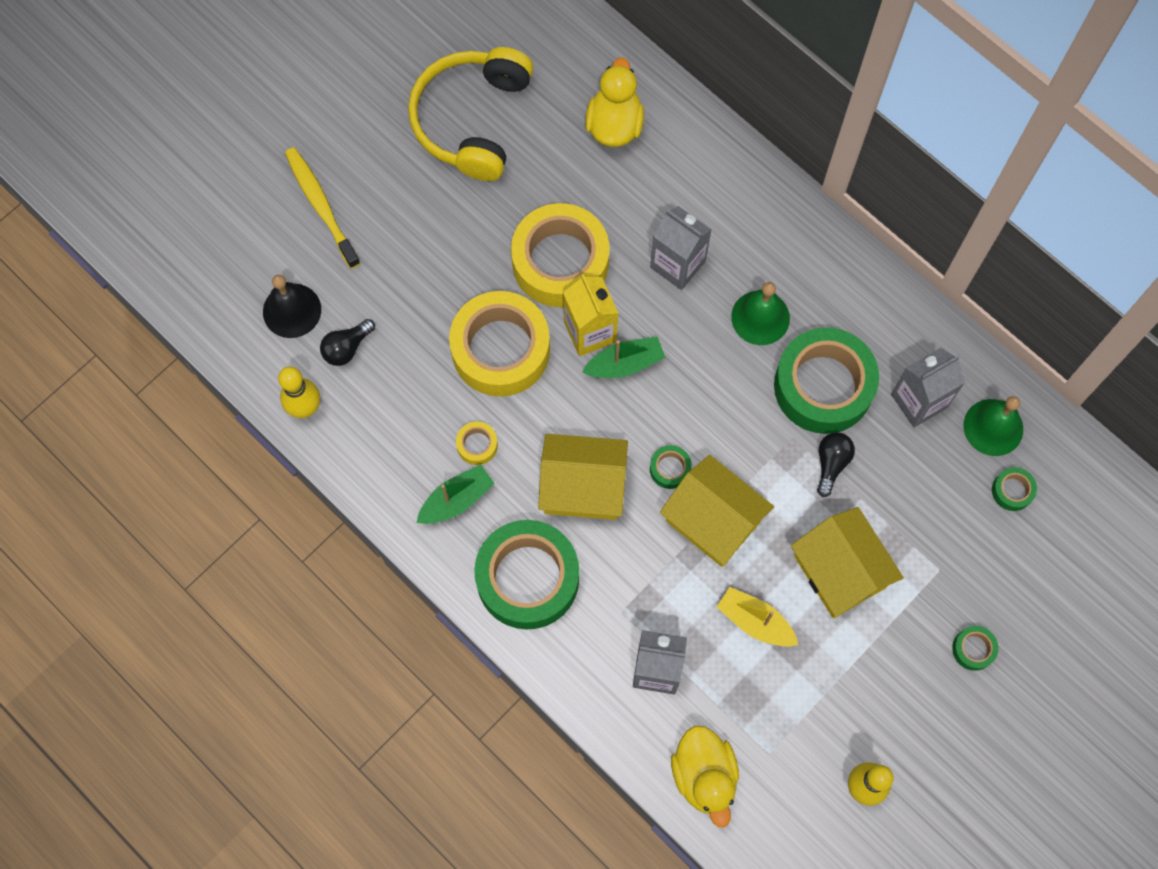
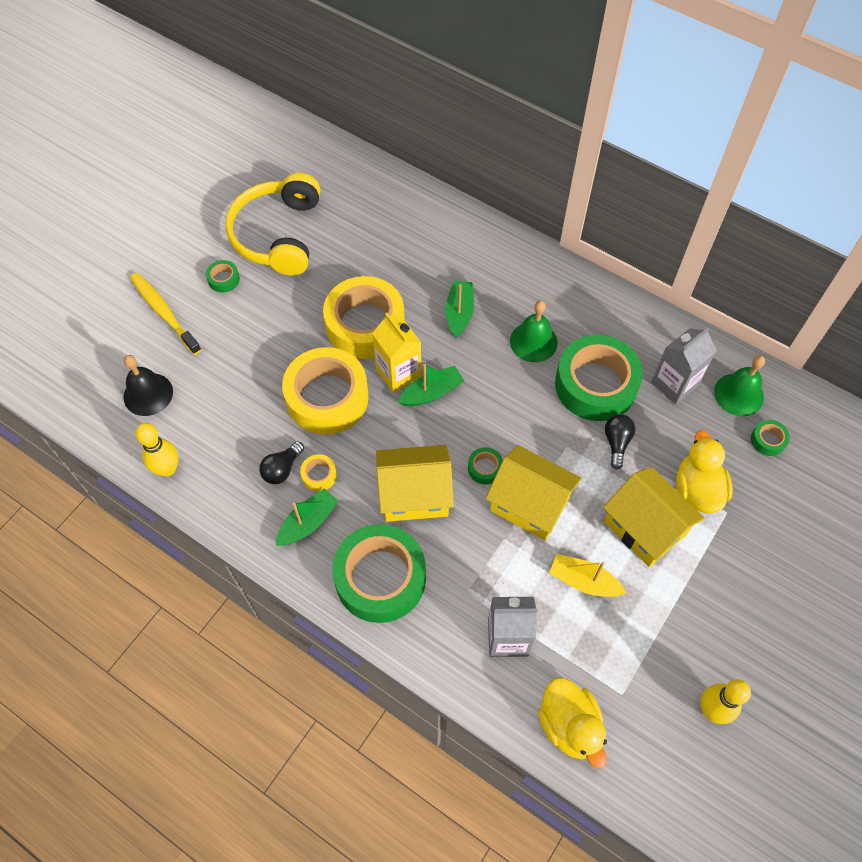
camera: 10 degrees left, 10 degrees down
black light bulb [320,319,375,366] -> black light bulb moved to [259,441,304,484]
yellow duck [585,58,644,147] -> yellow duck moved to [676,430,733,513]
grey carton [650,206,712,290] -> green boat [445,280,474,338]
green tape [952,626,998,671] -> green tape moved to [206,260,240,293]

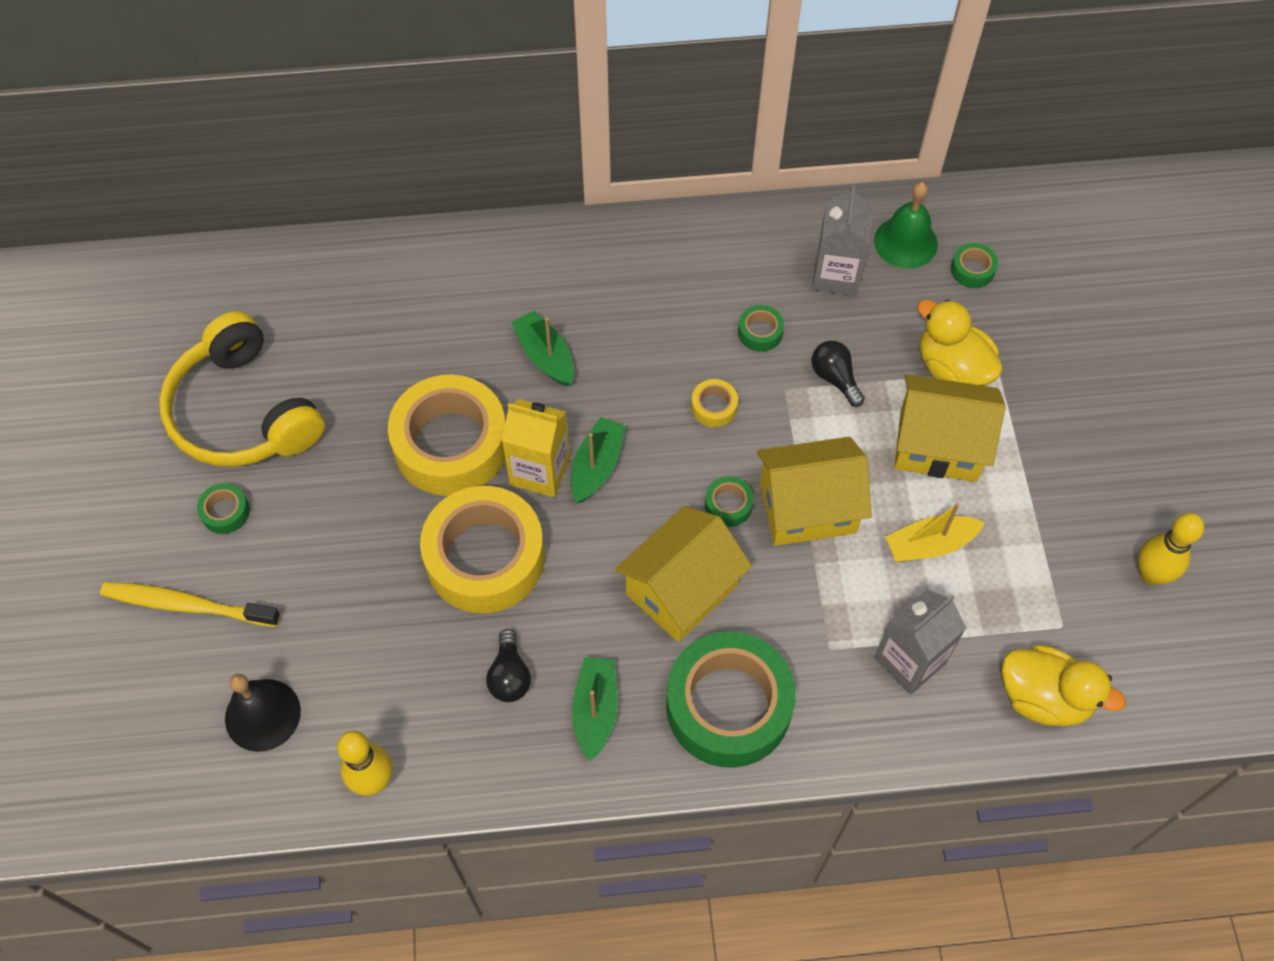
camera: 40 degrees left, 0 degrees up
yellow tape [300,454,337,492] -> yellow tape moved to [691,379,738,427]
green bell [510,300,558,362] -> none
green tape [555,335,643,421] -> green tape [738,305,784,352], size x0.41

